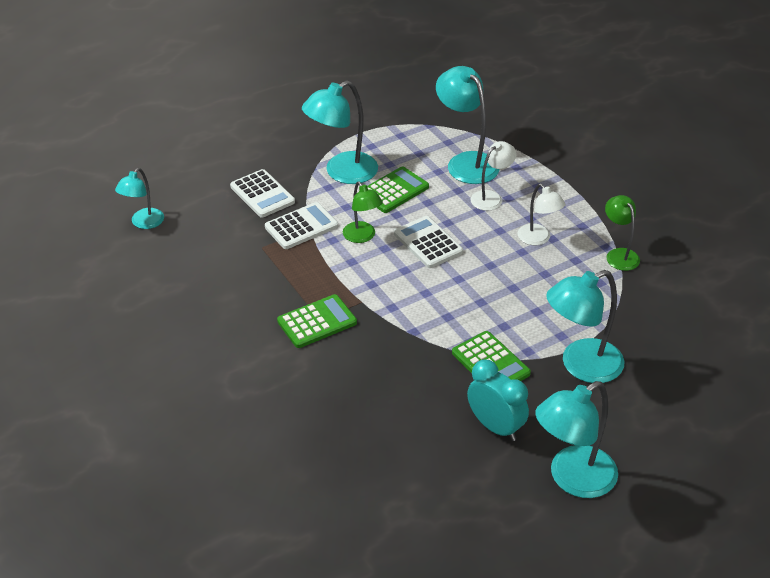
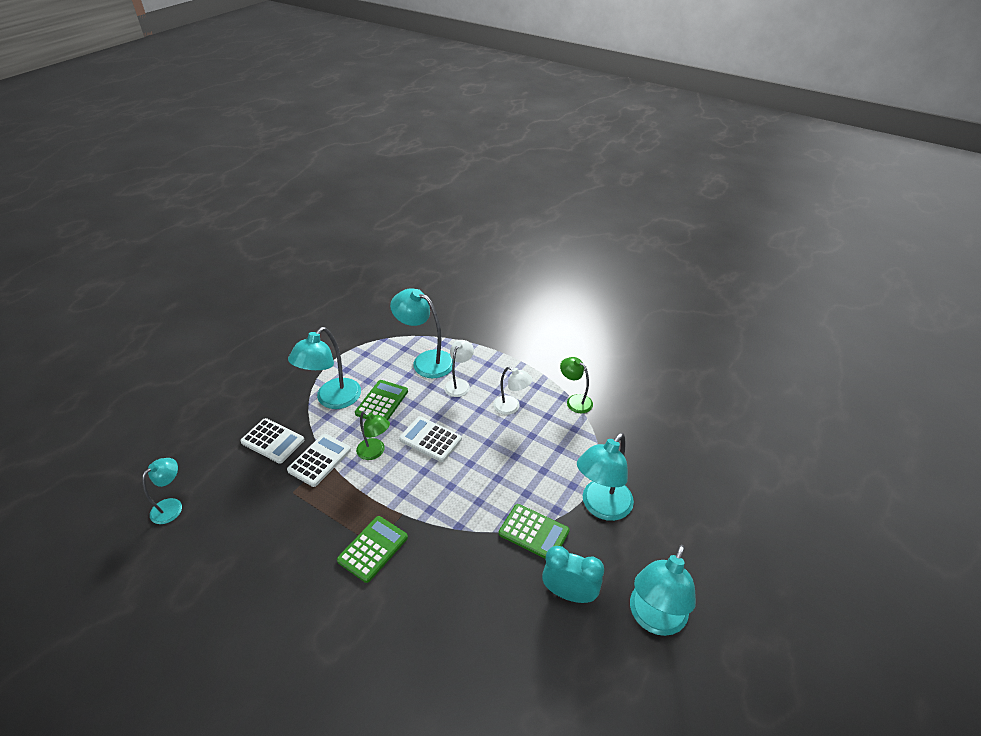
camera: 25 degrees left, 0 degrees up
turquoise lamp [115,168,164,229] -> turquoise lamp turned 150 degrees counterclockwise [142,458,182,524]

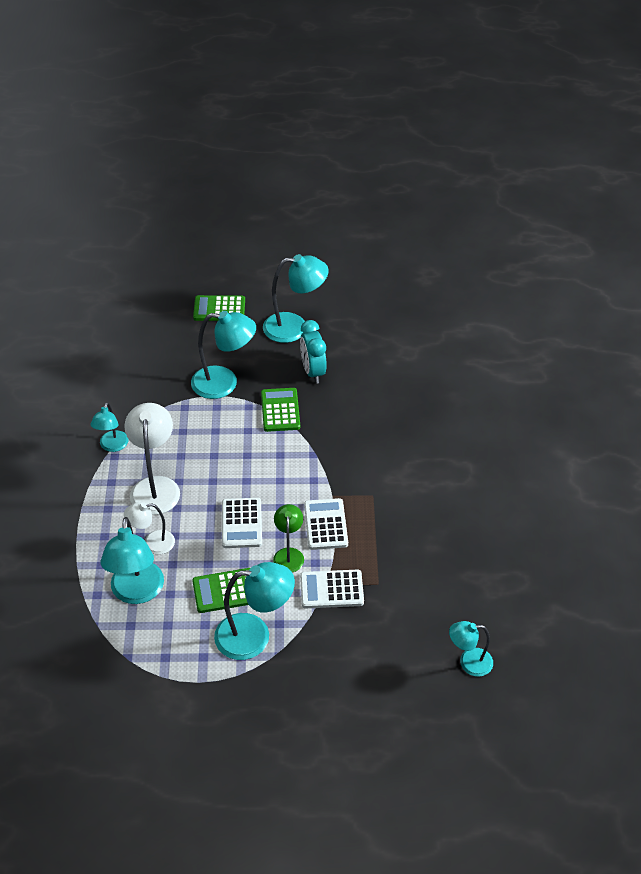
camera: 125 degrees left, 5 degrees up
white calculator [240,418,304,464] -> white calculator moved to [304,498,348,550]
green calculator [337,516,408,583] -> green calculator moved to [193,295,245,321]
white lamp [493,367,533,415] -> white lamp [124,403,180,515], size x1.68
green lamp [560,357,593,413] -> turquoise lamp [91,402,129,452]

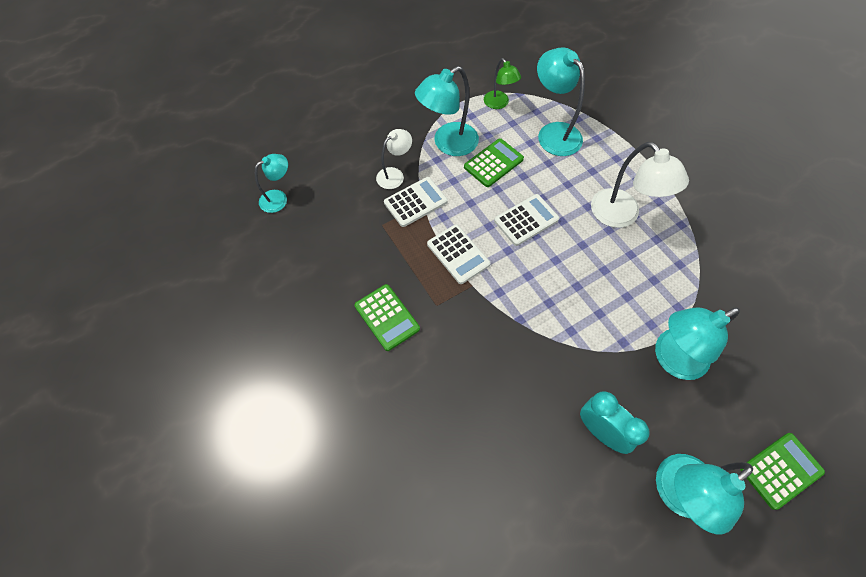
camera: 150 degrees right, 15 degrees up
turquoise lamp [91,402,129,452] -> none
white lamp [124,502,175,555] -> white lamp moved to [376,129,412,189]
white calculator [222,498,262,548] -> white calculator turned 90 degrees clockwise [494,194,559,246]
green calculator [261,388,300,432] -> green calculator moved to [354,284,420,351]
green lamp [273,504,304,573] -> green lamp moved to [484,58,521,109]

